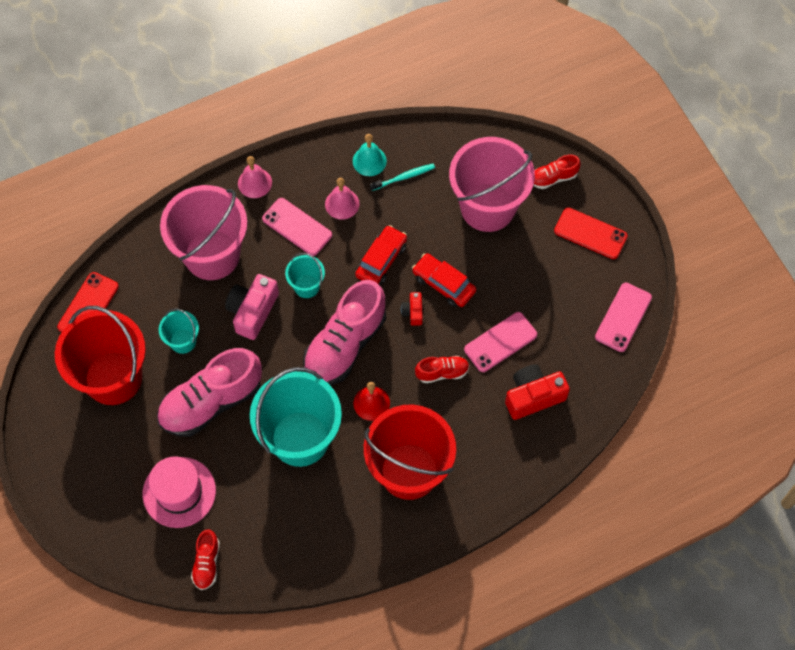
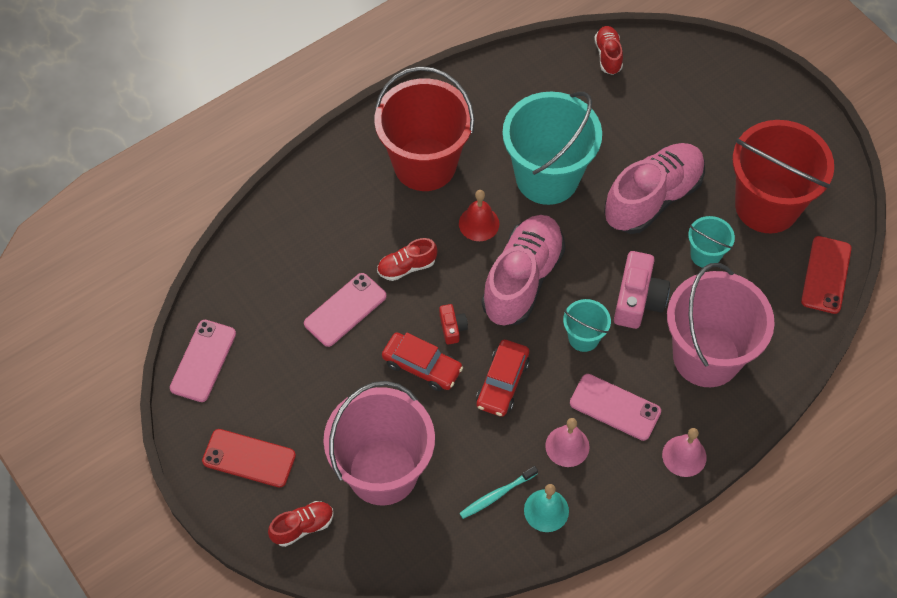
camera: 170 degrees right, 5 degrees down
pink hat [143,456,216,528] -> none
red camera [505,364,570,420] -> none

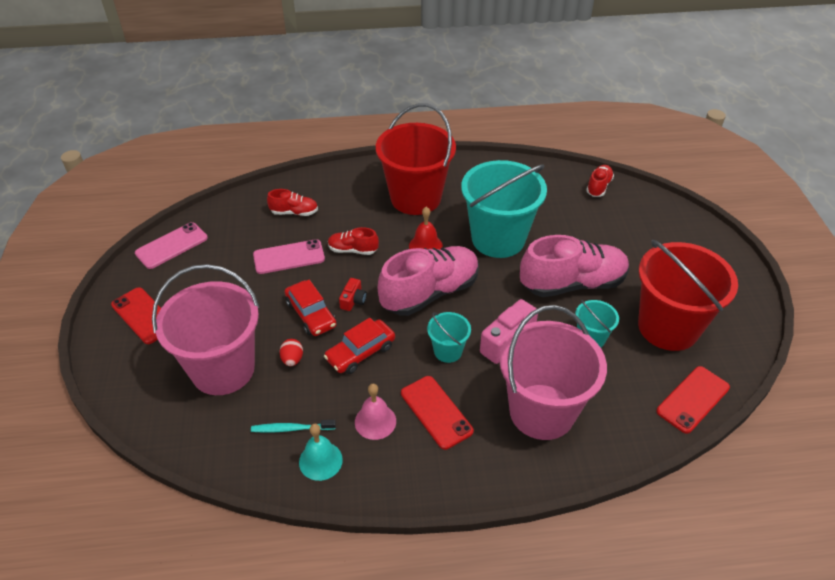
camera: 30 degrees right, 15 degrees down
red shoe [268,501,334,547] -> red shoe moved to [267,189,318,216]
pink phone [570,374,661,441] -> red phone [401,376,474,450]
pink bell [662,428,707,477] -> none
none -> red egg [279,339,303,366]

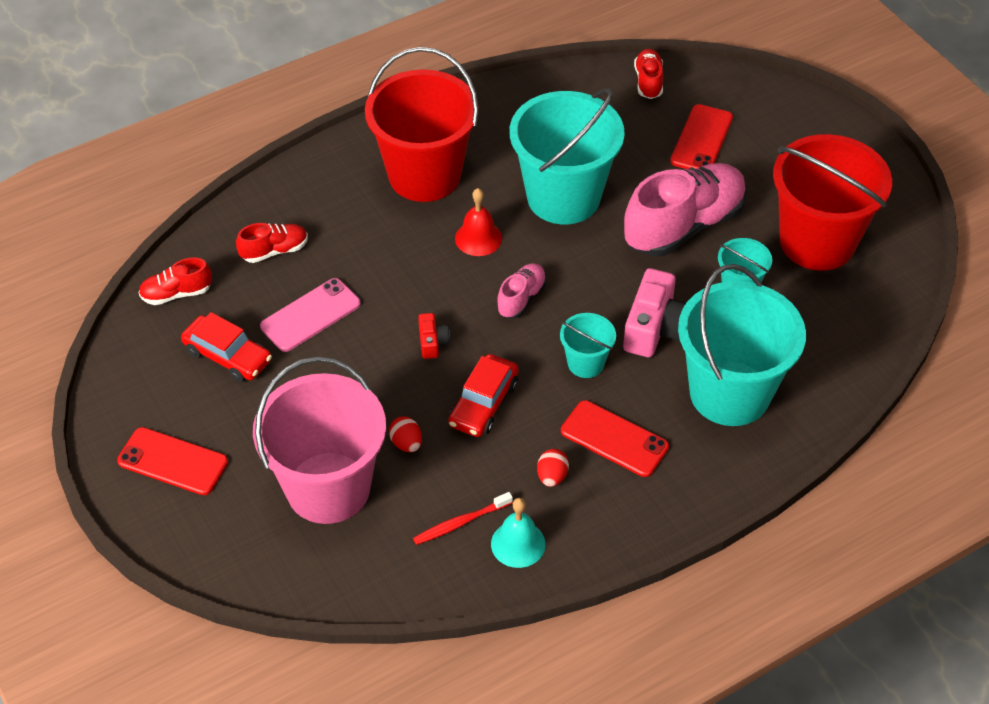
camera: 25 degrees left, 5 degrees up
pink phone [135,222,208,269] -> none
turquoise toothbrush [251,420,336,433] -> red toothbrush [413,492,513,545]
red car [285,280,337,336] -> red car moved to [181,312,272,382]
red shoe [328,227,379,255] -> red shoe moved to [138,258,212,305]
pink bell [355,384,396,440] -> red egg [537,449,569,487]
pink shoe [378,246,479,316] -> pink shoe [497,263,546,318], size x0.48
pink bucket [499,305,607,440] -> turquoise bucket [678,264,806,426]
red phone [657,366,730,434] -> red phone moved to [670,104,733,169]

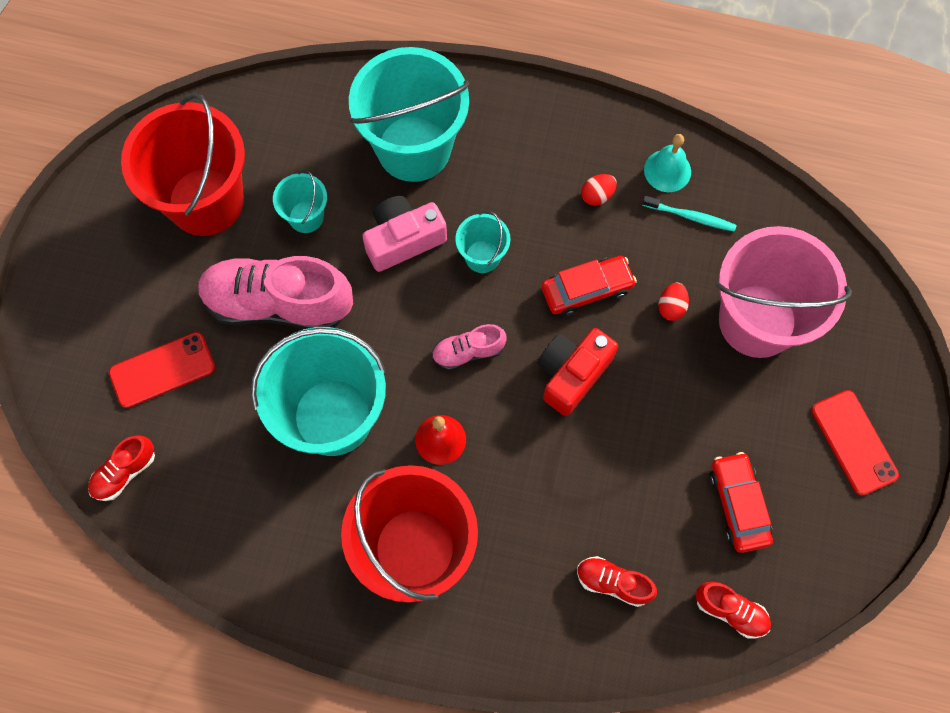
camera: 135 degrees left, 20 degrees up
pink phone [260,278,361,352] -> none
red toothbrush [413,492,513,545] -> turquoise toothbrush [642,195,737,232]
red camera [418,313,450,359] -> red camera [538,328,618,416], size x1.93
red phone [561,400,669,477] -> none

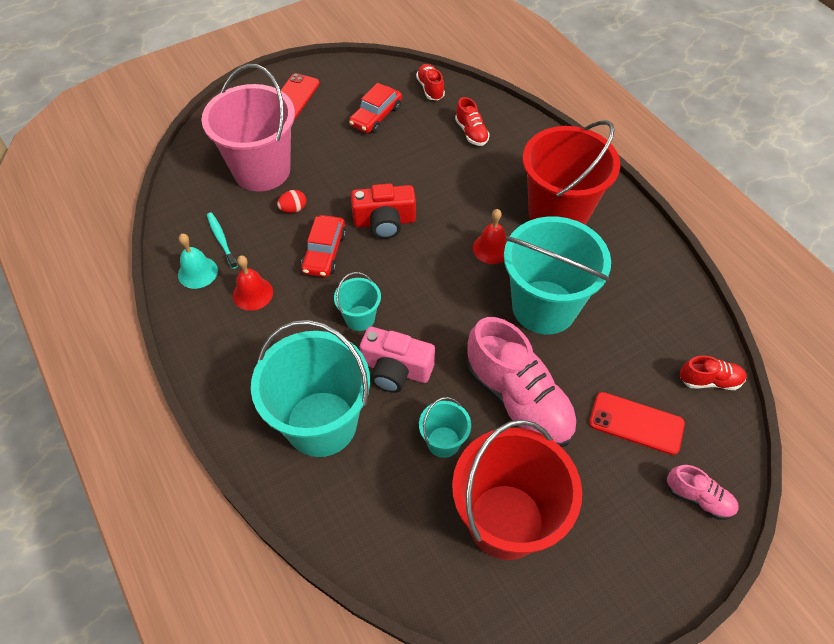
camera: 135 degrees left, 15 degrees down
pink shoe [432,324,507,371] -> pink shoe moved to [667,465,739,520]
red car [541,256,637,316] -> red car turned 105 degrees counterclockwise [301,215,346,277]
red egg [581,174,617,206] -> red bell [233,255,273,311]

